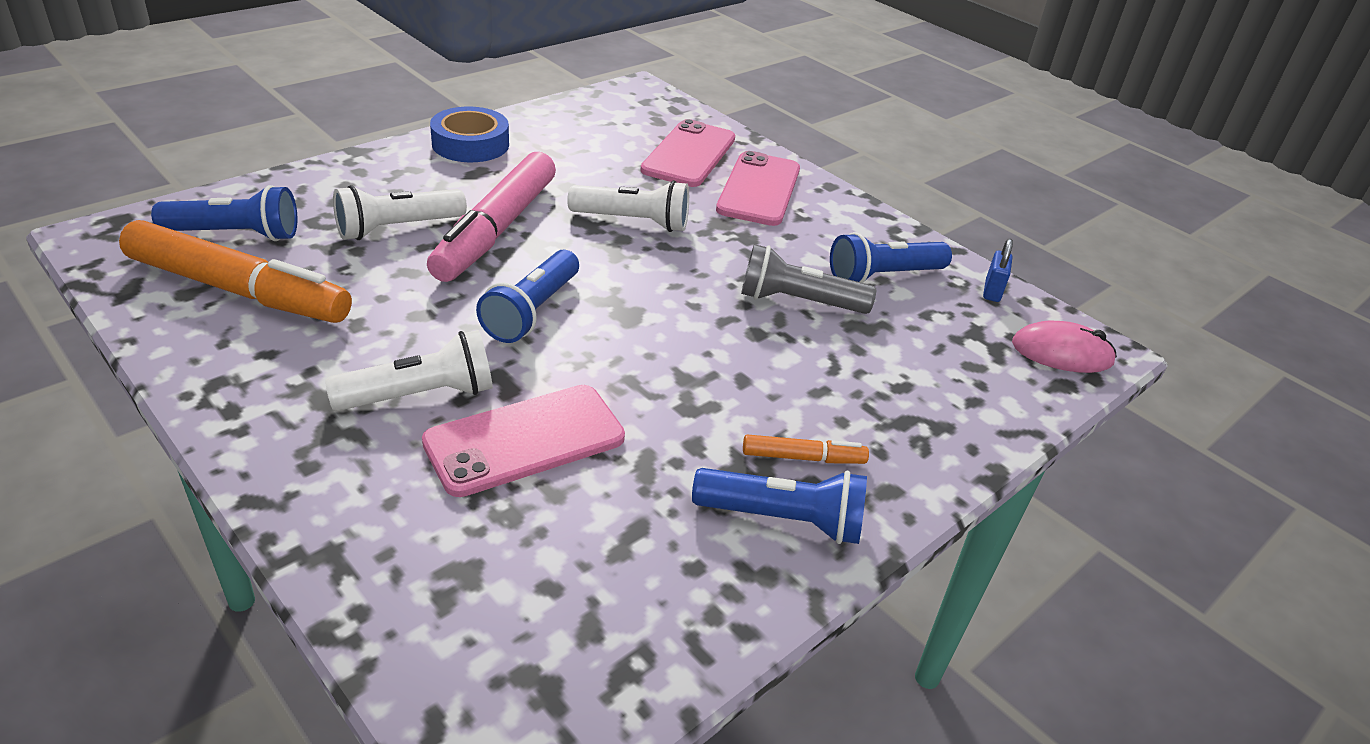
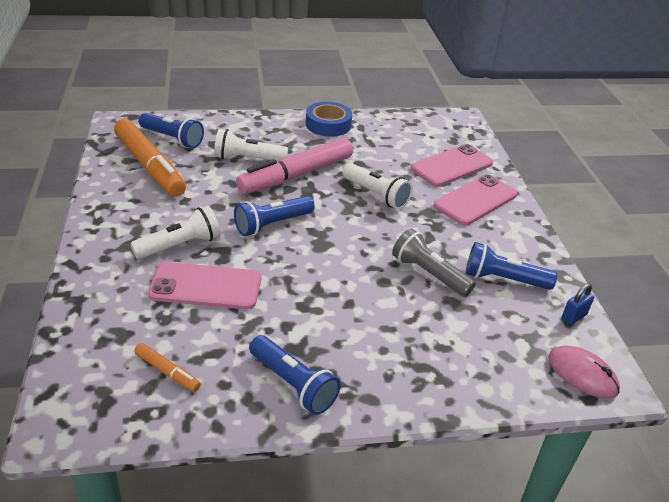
camera: 35 degrees right, 0 degrees up
white flashlight [325,330,493,411] -> white flashlight turned 45 degrees counterclockwise [130,206,220,259]
orange marker [743,435,869,464] -> orange marker moved to [134,343,201,392]

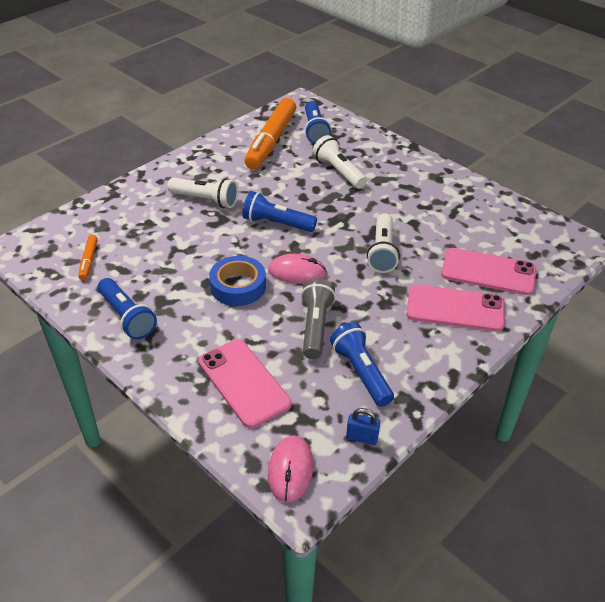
camera: 55 degrees right, 5 degrees up
pink phone [148,262,261,309] -> pink phone moved to [199,339,291,428]
pink marker [236,138,353,194] -> none
blue flashlight [249,335,341,415] -> blue flashlight turned 45 degrees counterclockwise [98,278,157,340]
blue tape [306,102,352,137] -> blue tape moved to [209,256,266,306]
none -> pink mouse [268,254,327,284]

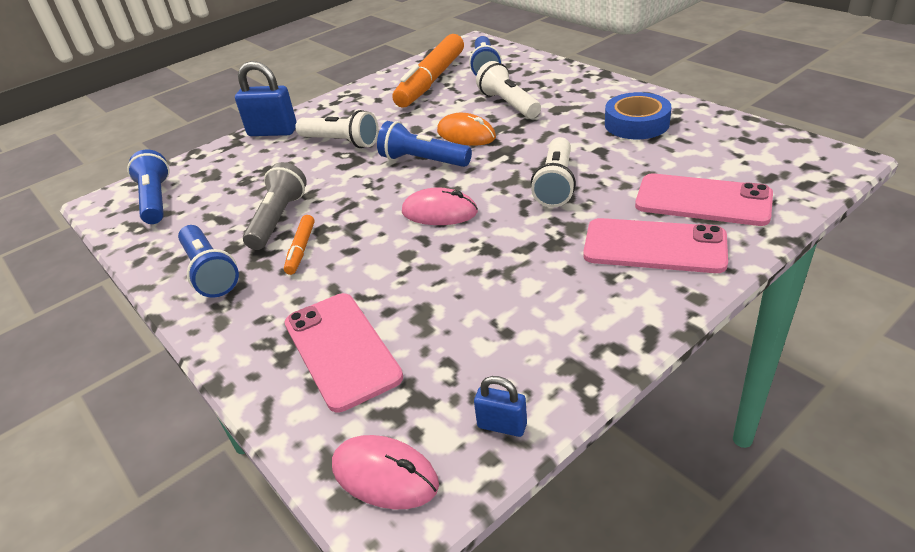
camera: 10 degrees right, 5 degrees down
orange marker [78,235,98,280] -> orange marker moved to [284,215,315,275]
blue tape [209,256,266,306] -> blue tape moved to [605,92,671,139]
pink mouse [268,435,313,503] -> pink mouse turned 75 degrees counterclockwise [332,435,439,509]
grey flashlight [301,278,336,359] -> grey flashlight moved to [243,162,307,250]
blue flashlight [330,322,394,407] -> blue flashlight moved to [127,149,170,224]
none -> blue padlock [235,61,297,136]
none -> orange mouse [437,113,496,146]

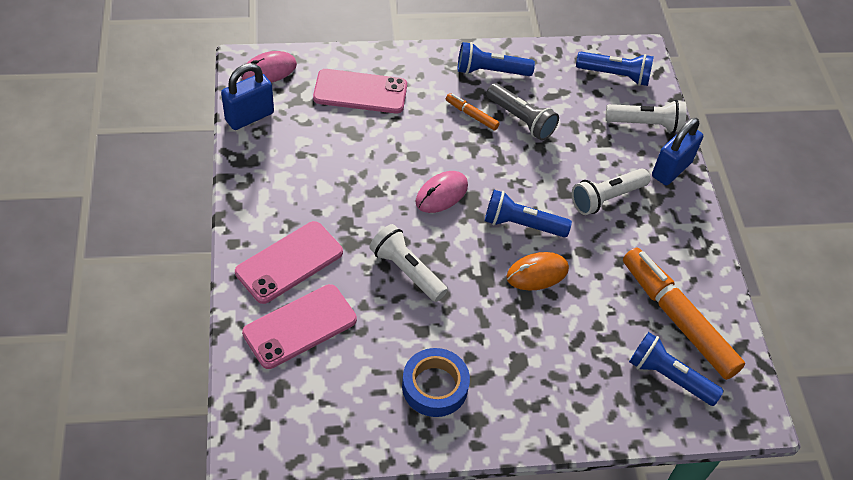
camera: 115 degrees right, 15 degrees up
blue flashlight [377,121,472,167] -> blue flashlight turned 135 degrees counterclockwise [485,190,572,237]
blue padlock [474,376,527,437] -> blue padlock [221,63,274,130], size x1.86
white flashlight [476,61,541,119] -> white flashlight moved to [606,100,686,133]

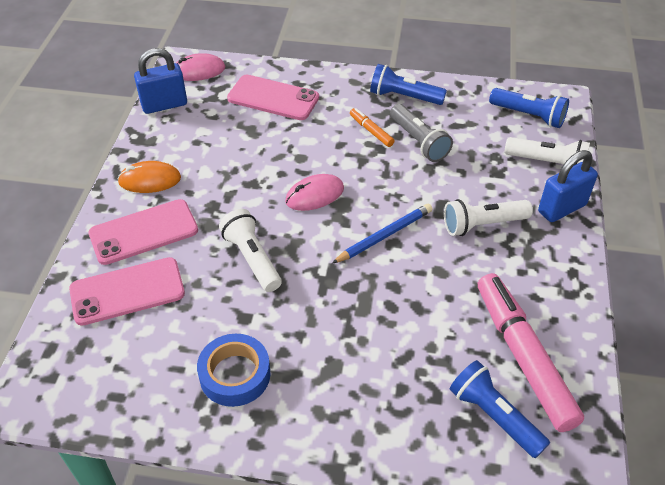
camera: 20 degrees right, 5 degrees down
blue flashlight [485,190,572,237] -> blue pencil [332,204,433,263]
orange mouse [506,252,569,291] -> orange mouse moved to [118,161,181,193]
orange marker [623,247,745,380] -> pink marker [478,273,584,432]

